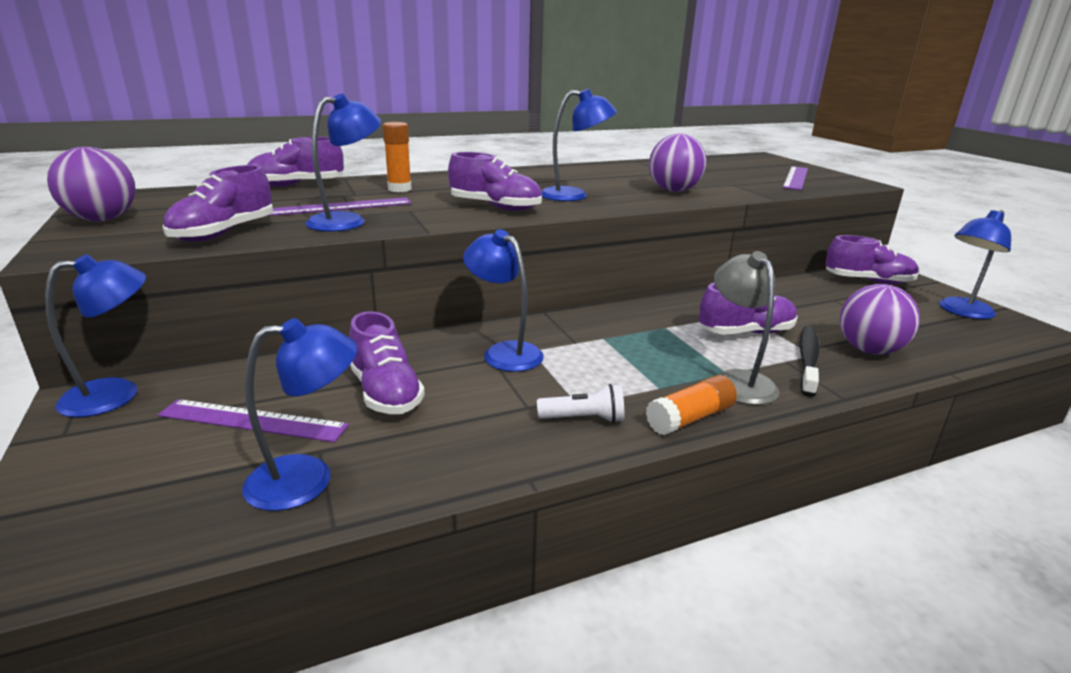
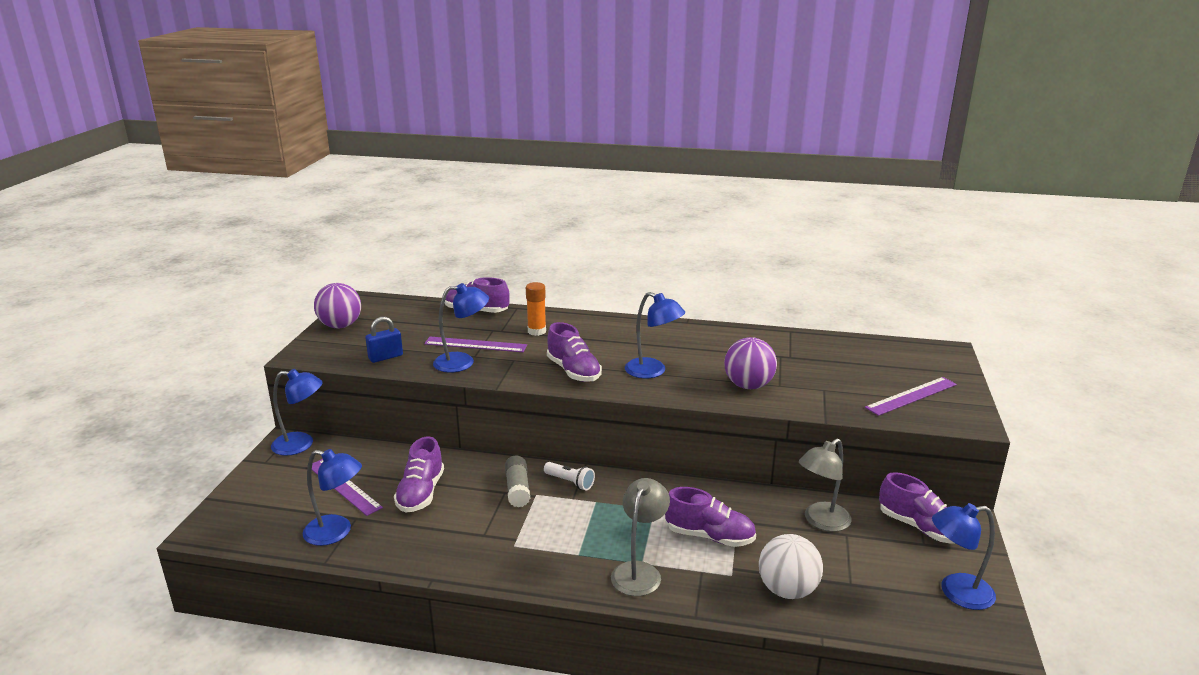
camera: 35 degrees right, 0 degrees up
purple shoe [163,165,273,242] -> blue padlock [365,317,403,363]
blue lamp [463,229,544,372] -> grey glue stick [505,456,530,507]
white flashlight [537,384,624,423] -> white flashlight moved to [544,462,595,491]
orange glue stick [646,375,737,435] -> none
black toothbrush [800,326,819,397] -> none
purple ball [840,284,920,354] -> white ball [759,534,823,599]
none -> grey lamp [799,438,852,532]

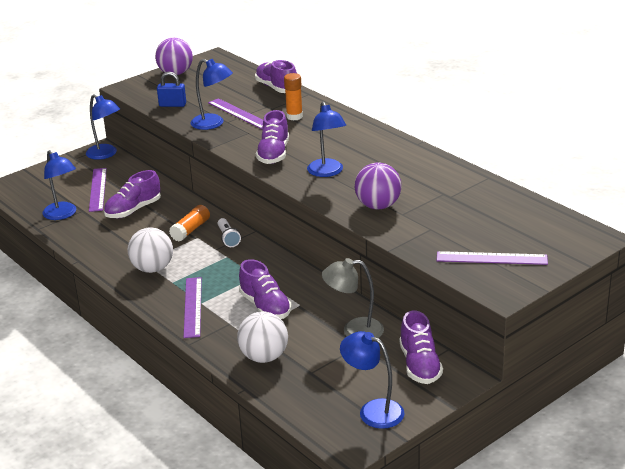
camera: 40 degrees right, 5 degrees up
grey glue stick [505,456,530,507] -> orange glue stick [169,205,210,241]
grey lamp [611,478,670,596] -> purple ruler [184,277,202,338]
none -> white ball [128,228,173,273]

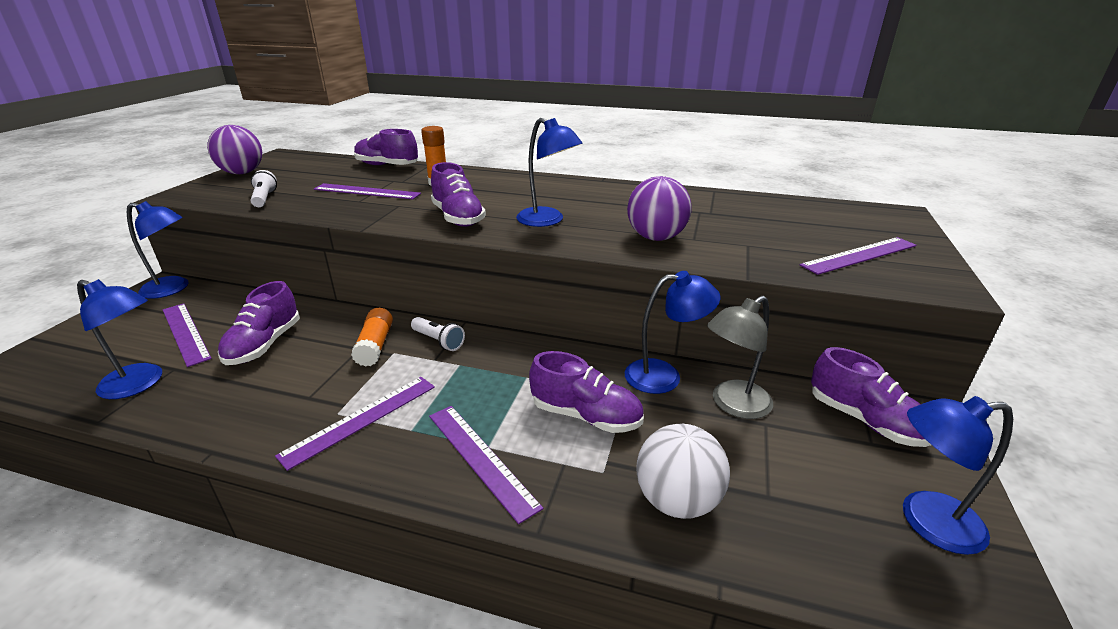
camera: 35 degrees left, 0 degrees up
white ball [128,228,173,273] -> purple ruler [275,377,435,471]
blue padlock [157,72,186,107] -> white flashlight [250,170,277,207]
blue lamp [190,59,233,130] -> blue lamp moved to [625,271,720,394]

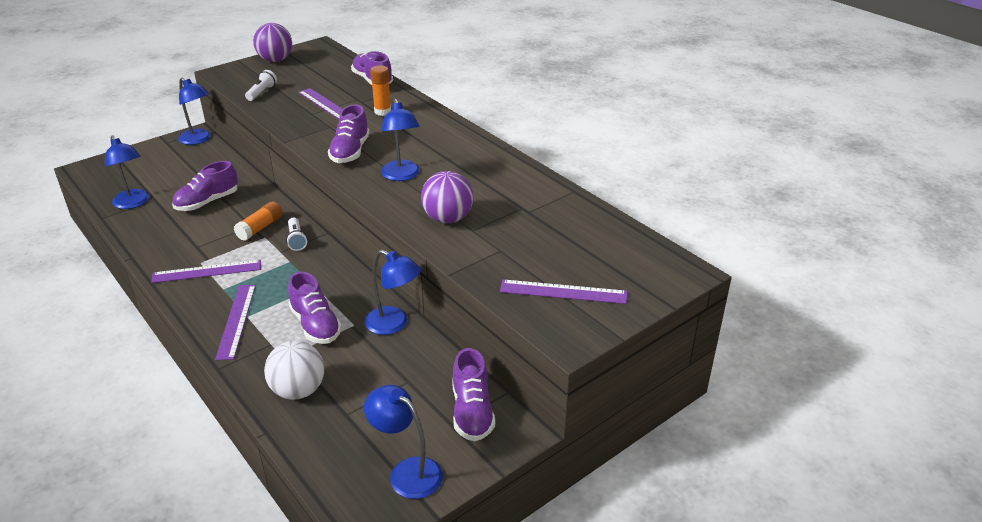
camera: 35 degrees right, 5 degrees up
purple ruler [163,303,212,367] -> none
grey lamp [707,296,773,419] -> none

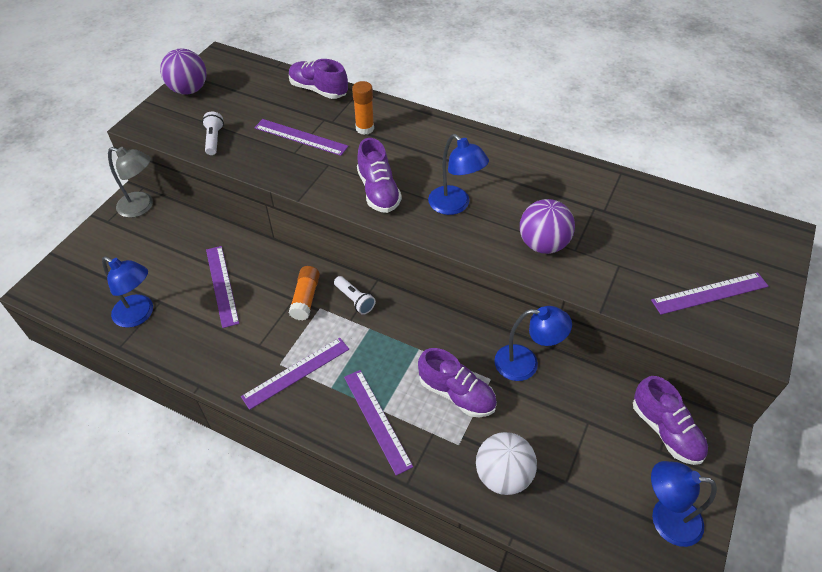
camera: 25 degrees left, 15 degrees up
purple shoe [172,161,238,211] -> purple ruler [206,246,239,328]
blue lamp [178,77,211,145] -> grey lamp [108,147,153,218]

